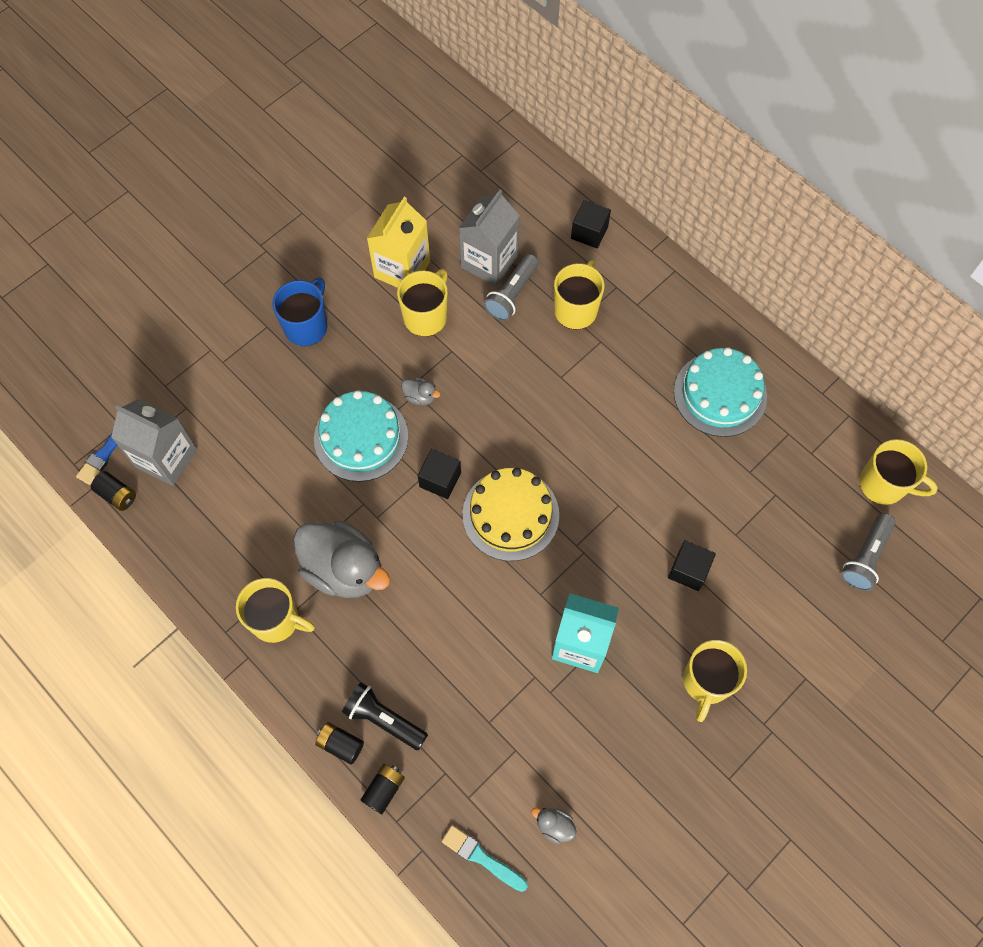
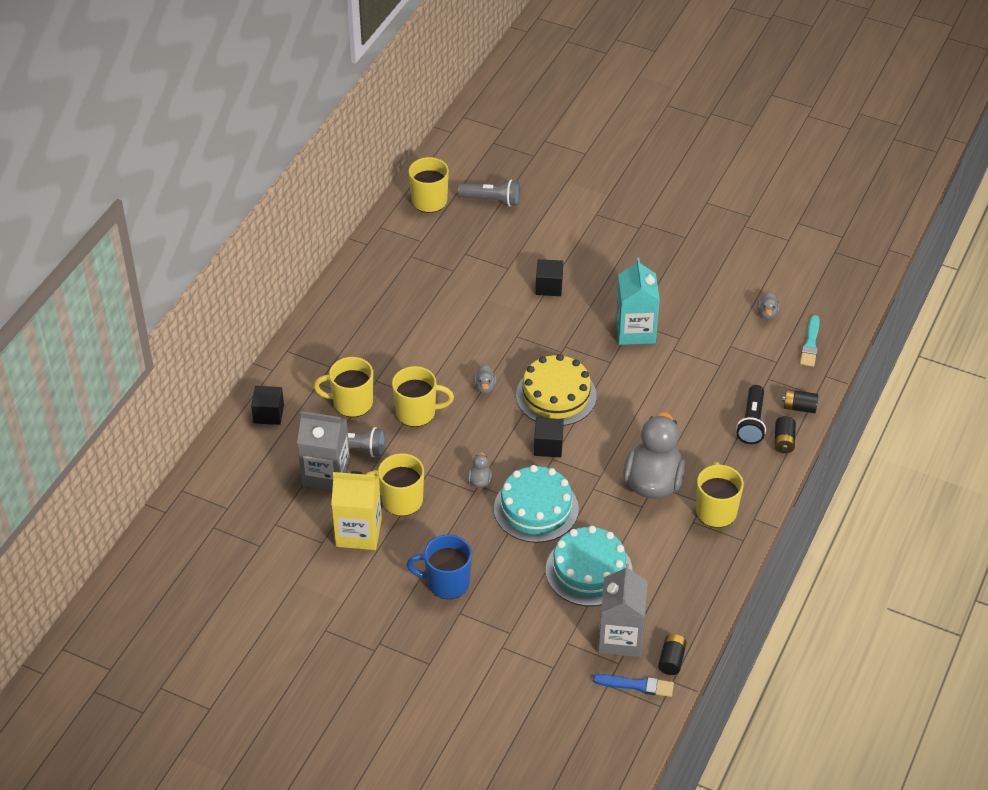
camera: 110 degrees left, 20 degrees down
turquoise cake [674,347,767,437] -> turquoise cake moved to [546,526,633,606]
yellow mug [683,640,747,722] -> yellow mug moved to [392,366,454,427]
none -> grey duck [473,364,497,393]

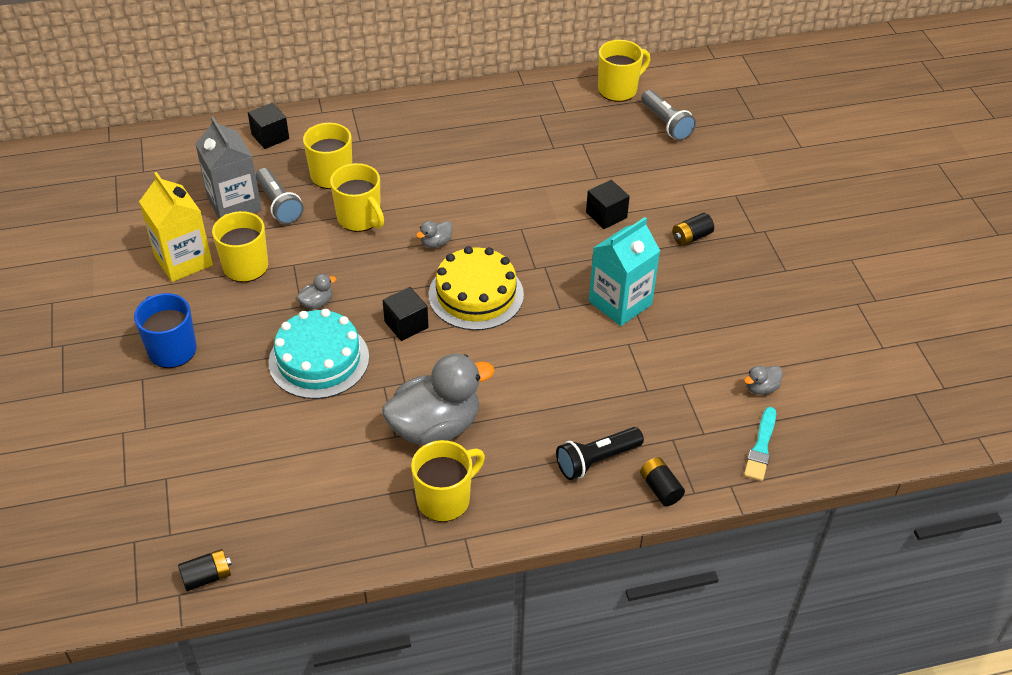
camera: 50 degrees right, 0 degrees up
turquoise cake [546,526,633,606] -> none
blue brush [593,674,674,697] -> none
grey carton [598,563,648,657] -> none
black battery [774,416,796,453] -> black battery moved to [672,213,714,246]
turquoise brush [800,315,820,367] -> turquoise brush turned 45 degrees counterclockwise [744,407,776,481]

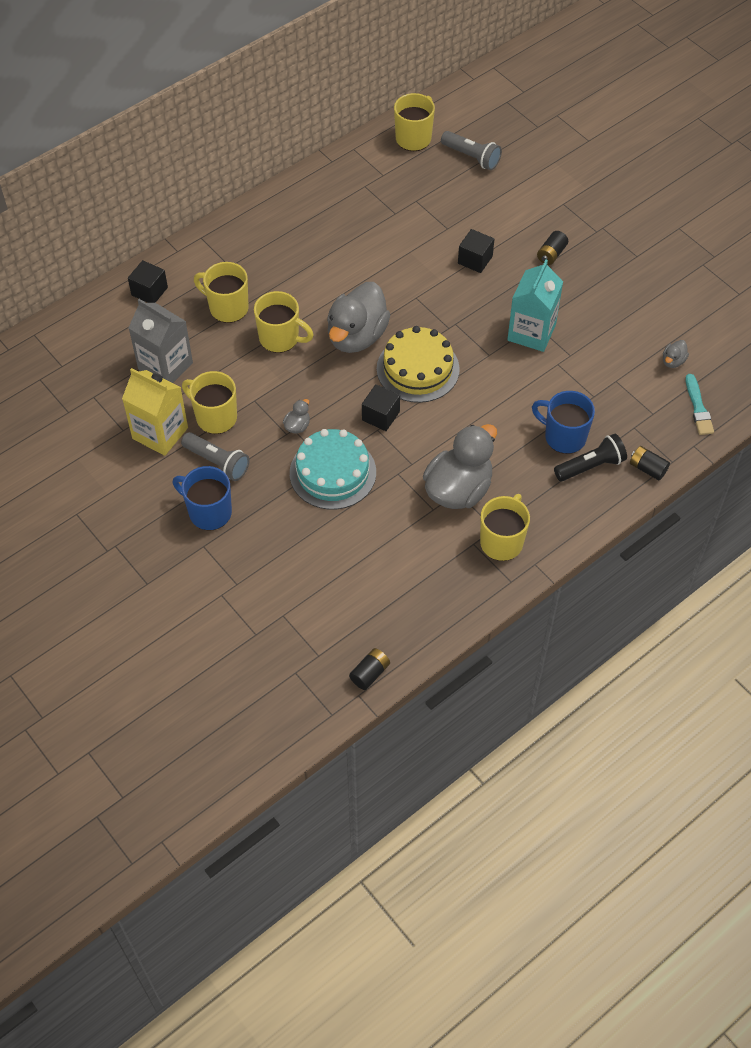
camera: 25 degrees left, 10 degrees up
grey flashlight [256,168,304,224] -> grey flashlight moved to [181,432,249,481]
grey duck [416,221,453,248] -> grey duck [327,282,391,353], size x2.46
black flashlight [556,427,644,480] -> black flashlight turned 150 degrees counterclockwise [554,434,627,481]
none -> blue mug [532,391,595,454]

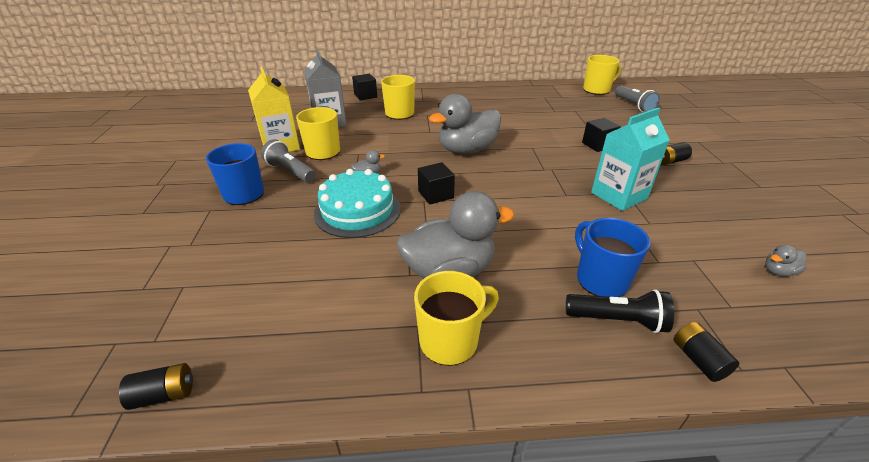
camera: 35 degrees right, 20 degrees down
grey flashlight [181,432,249,481] -> grey flashlight turned 150 degrees clockwise [261,139,316,183]
yellow mug [254,291,314,353] -> none
yellow cake [377,326,460,403] -> none
turquoise brush [685,374,714,435] -> none

